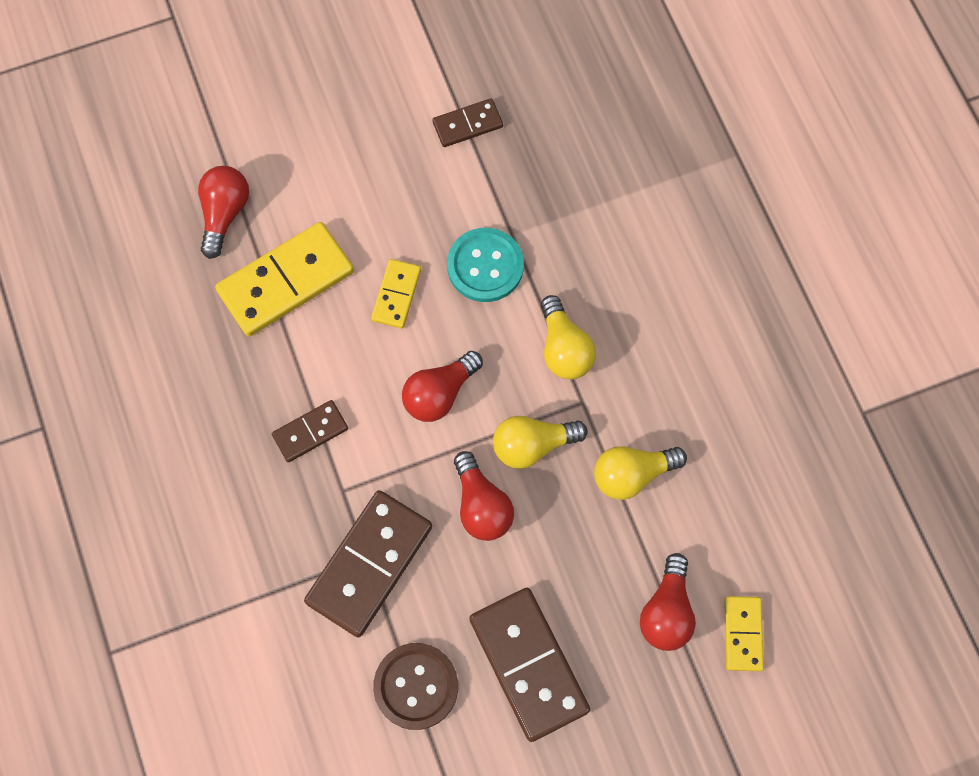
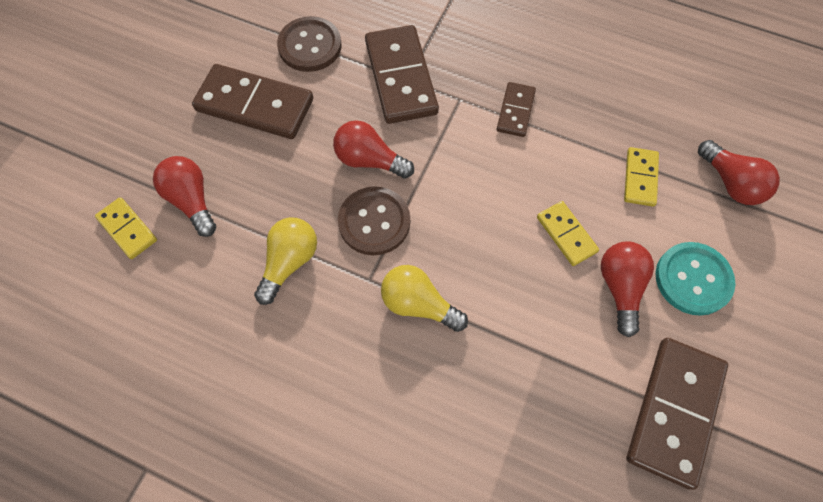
camera: 135 degrees right, 5 degrees down
yellow domino [215,222,354,337] -> yellow domino [624,147,659,207], size x0.53
red light bulb [402,351,483,422] -> red light bulb moved to [601,242,654,337]
brown domino [432,98,503,147] -> brown domino [626,338,728,490], size x1.87
turquoise button [447,228,524,302] -> turquoise button moved to [655,242,736,316]
yellow light bulb [493,416,588,469] -> brown button [338,186,410,255]

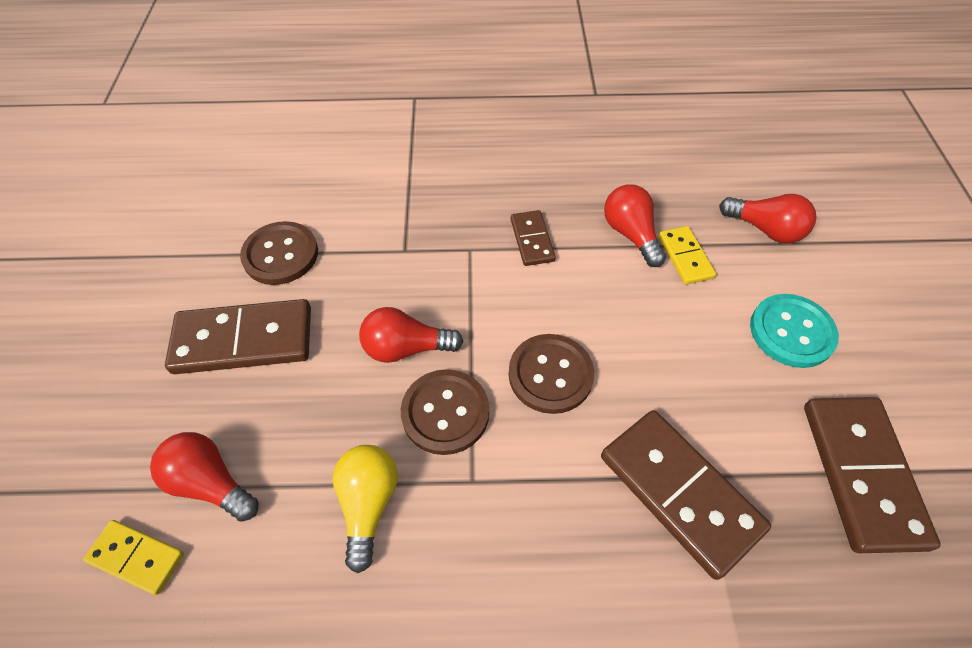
camera: 25 degrees left, 10 degrees down
brown domino [365,25,439,124] -> brown domino moved to [601,410,771,580]
yellow light bulb [381,265,468,332] -> none
yellow domino [537,201,599,266] -> none
red light bulb [601,242,654,337] -> red light bulb moved to [604,184,666,267]
none -> brown button [509,334,594,414]

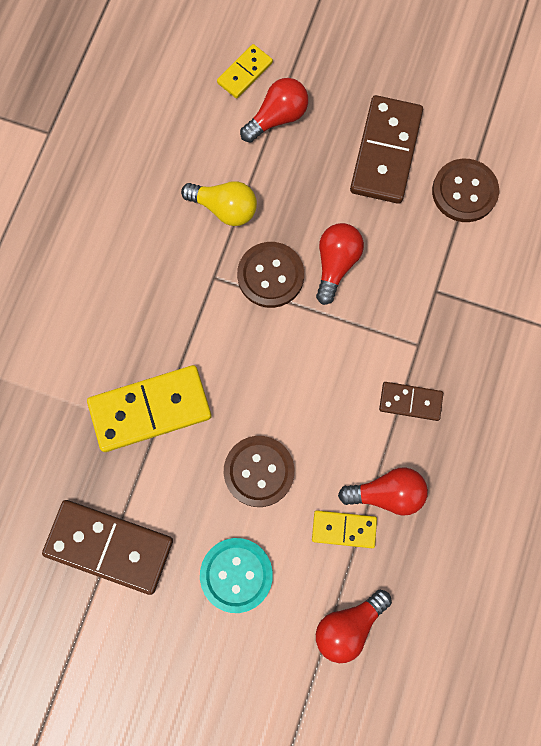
camera: 110 degrees right, 20 degrees up
brown button [509,334,594,414] -> brown button moved to [224,436,294,507]
brown domino [601,410,771,580] -> yellow domino [87,365,212,452]

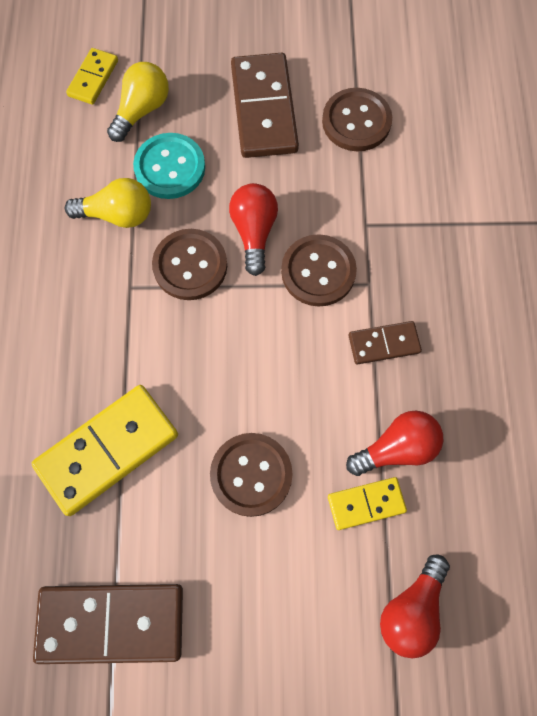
camera: 20 degrees left, 5 degrees down
turquoise button [200,538,273,613] -> turquoise button moved to [133,133,205,199]
red light bulb [240,78,308,143] -> yellow light bulb [107,62,169,142]
none -> brown button [281,234,357,306]

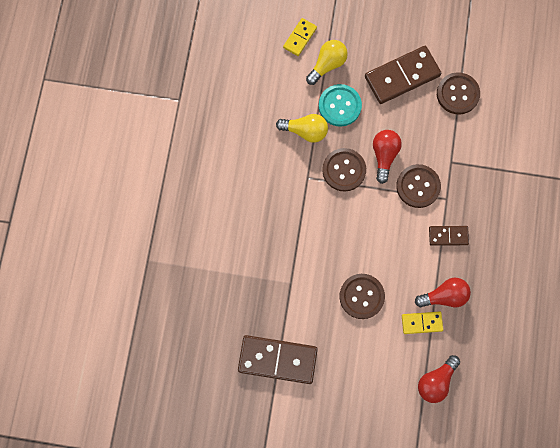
camera: 10 degrees right, 5 degrees up
yellow domino [31,385,178,516] -> none
brown domino [231,53,299,158] -> brown domino turned 60 degrees clockwise [365,46,441,104]

